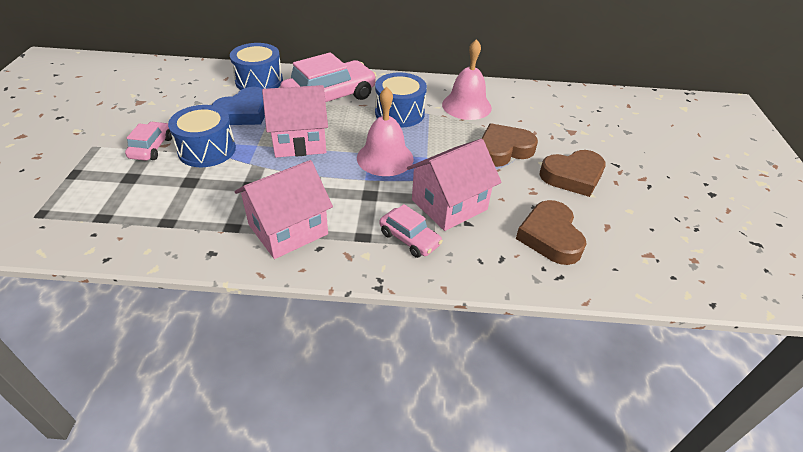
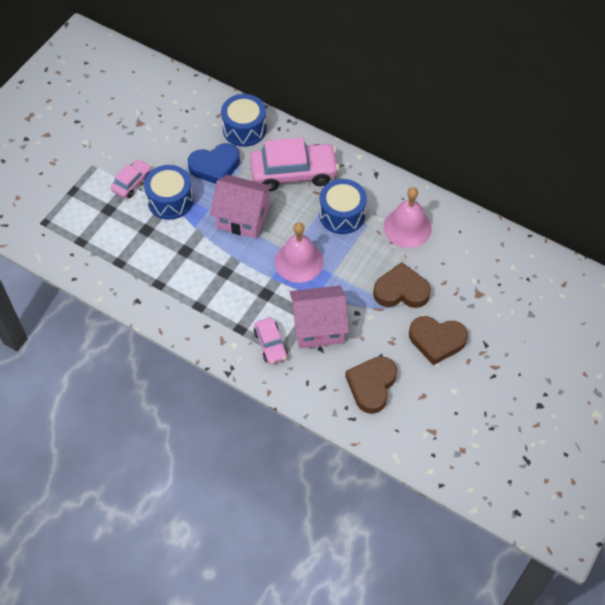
camera: 30 degrees right, 15 degrees up
pink house [234,160,333,259] -> none

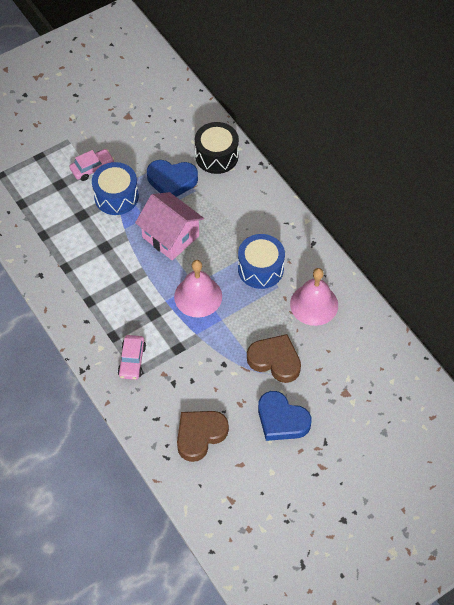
camera: 25 degrees right, 0 degrees up
blue drum [221,94,267,147] -> black drum [195,122,239,174]
pink car [250,138,339,191] -> none
pink house [290,285,349,349] -> none
brown heart [409,316,468,365] -> blue heart [258,391,312,441]

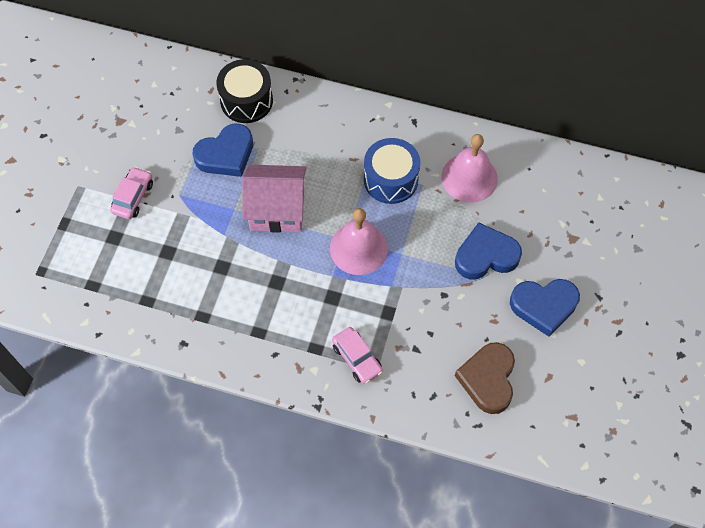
camera: 40 degrees left, 5 degrees up
blue drum [92,162,139,215] -> none
brown heart [247,334,301,383] -> blue heart [455,222,522,279]

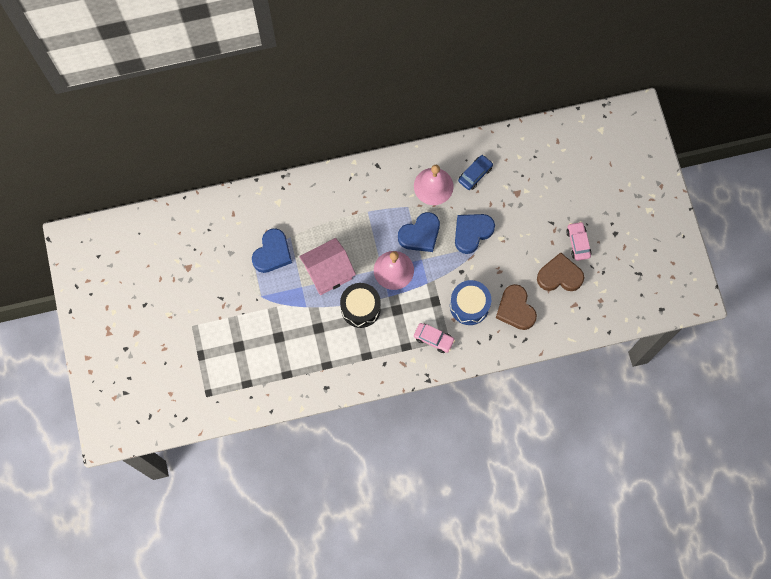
camera: 30 degrees left, 10 degrees up
pink car [110,167,153,219] -> pink car moved to [566,221,591,261]
black drum [216,59,273,123] -> black drum moved to [340,283,381,328]
blue drum [364,138,420,204] -> blue drum moved to [450,280,491,325]
blue heart [510,279,580,337] -> blue heart moved to [398,212,440,252]
none -> blue car [458,155,493,190]
none -> brown heart [537,252,584,291]

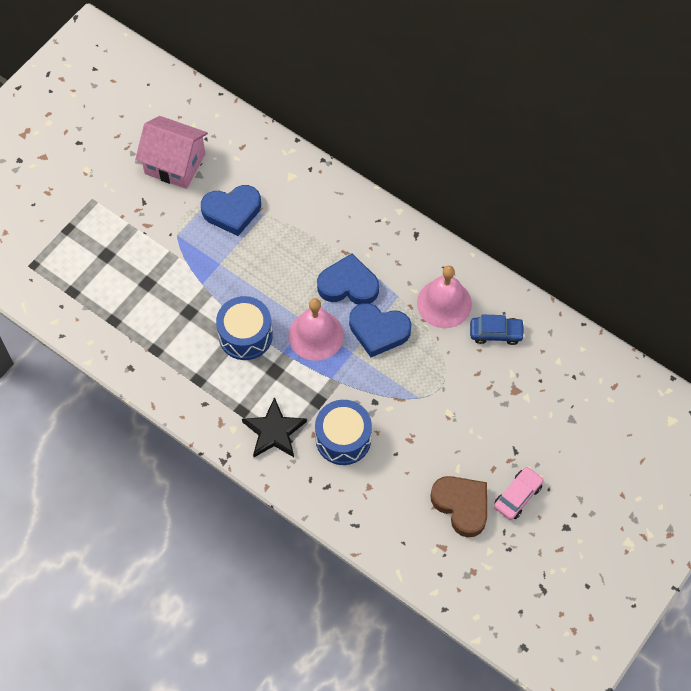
camera: 50 degrees right, 10 degrees down
pink house [299,238,356,295] -> pink house moved to [135,116,208,189]
black drum [340,283,381,328] -> blue drum [216,296,273,360]
pink car [414,323,455,353] -> black star [242,397,307,457]
blue heart [455,214,495,254] -> blue heart moved to [317,254,379,305]
brown heart [496,284,537,330] -> none

